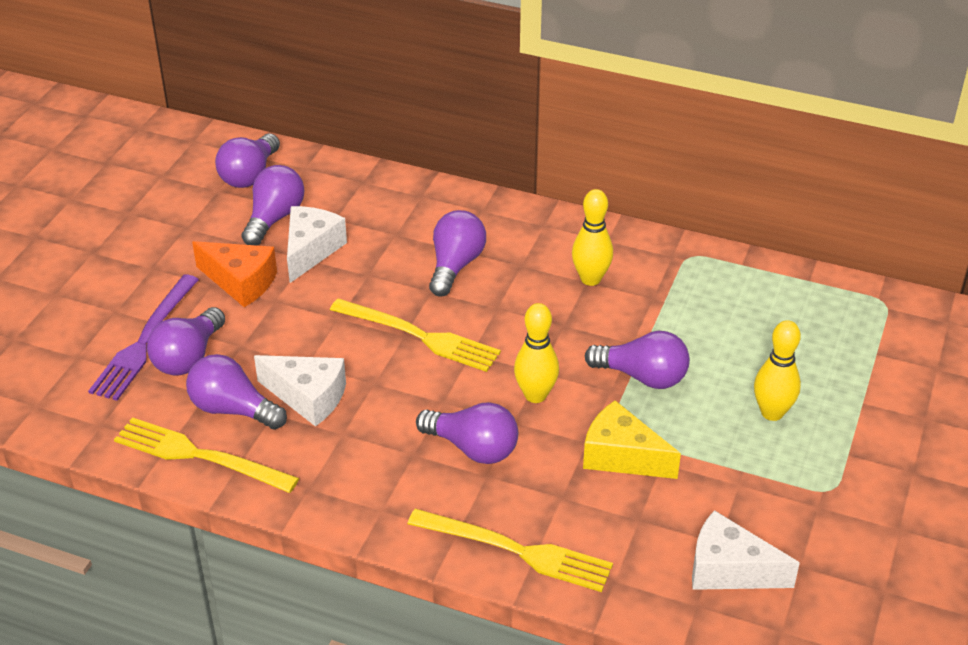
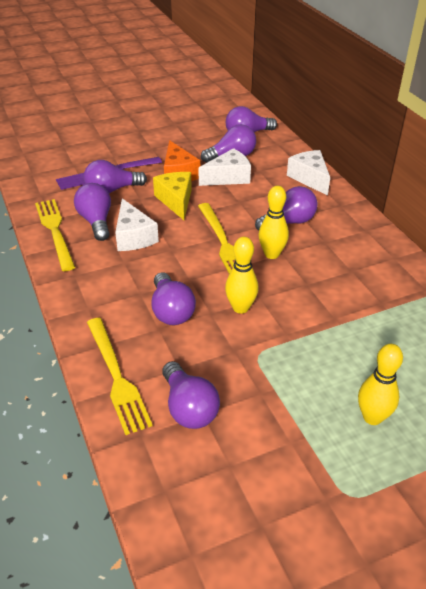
camera: 45 degrees right, 0 degrees up
yellow bowling pin [572,189,613,286] -> yellow bowling pin moved to [258,186,289,259]
yellow cheese [583,400,681,479] -> yellow cheese moved to [153,172,192,220]
purple light bulb [585,331,690,389] -> purple light bulb moved to [162,361,220,429]
white cheese [692,510,800,590] -> white cheese moved to [287,150,330,196]

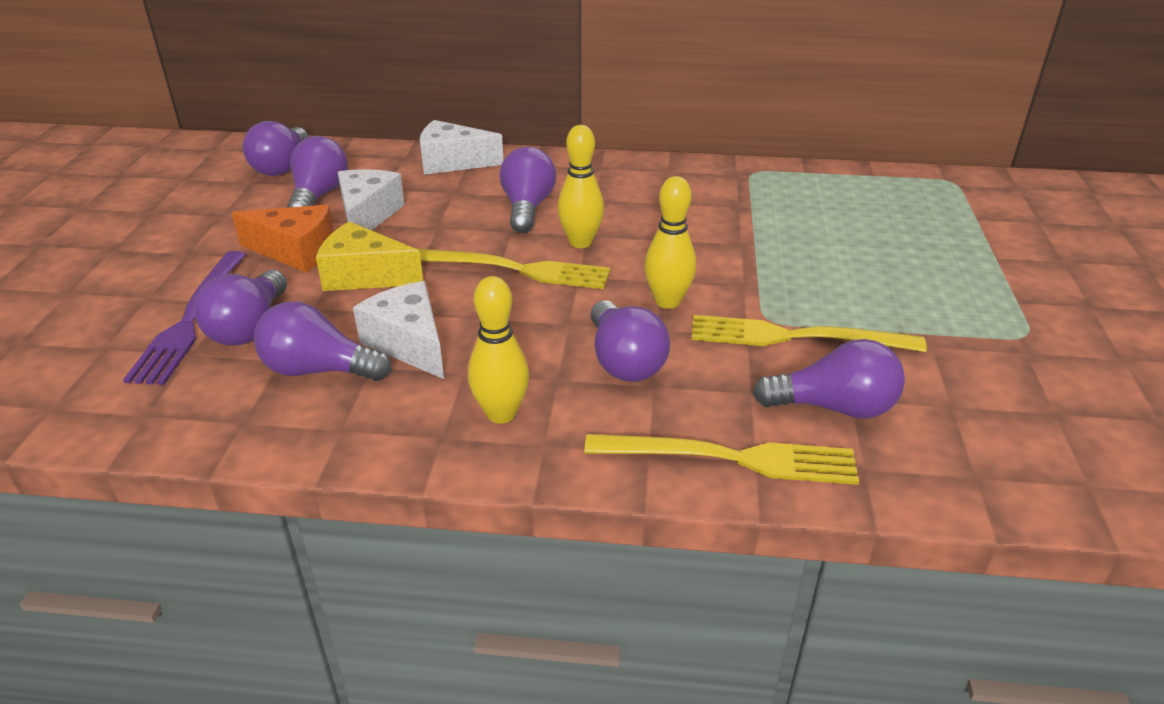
camera: 60 degrees left, 5 degrees down
yellow fork [35,199,75,271] -> yellow fork moved to [691,315,927,352]
white cheese [115,198,159,251] -> white cheese turned 135 degrees counterclockwise [353,281,444,379]
purple light bulb [152,272,196,325] -> purple light bulb turned 60 degrees clockwise [591,300,670,382]
yellow bowling pin [358,344,403,425] -> yellow bowling pin moved to [468,276,529,424]

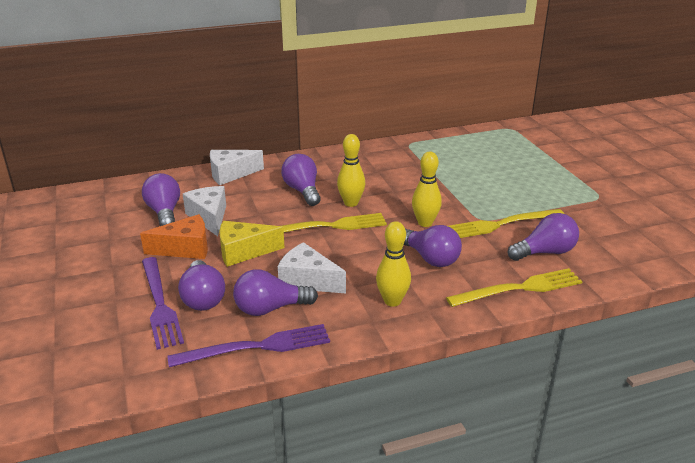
camera: 25 degrees left, 5 degrees down
purple light bulb [243,121,308,176] -> none
none -> purple fork [167,324,330,367]

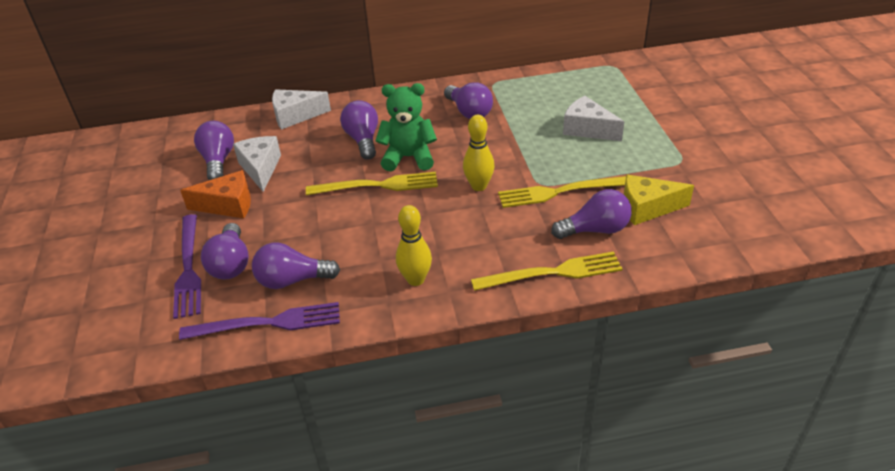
camera: 10 degrees right, 10 degrees up
yellow cheese [219,221,285,267] -> yellow cheese moved to [624,174,694,225]
white cheese [278,242,346,293] -> white cheese moved to [563,96,624,141]
yellow bowling pin [337,134,365,207] -> green teddy bear [375,83,437,171]
purple light bulb [404,225,462,267] -> purple light bulb moved to [444,82,493,119]

